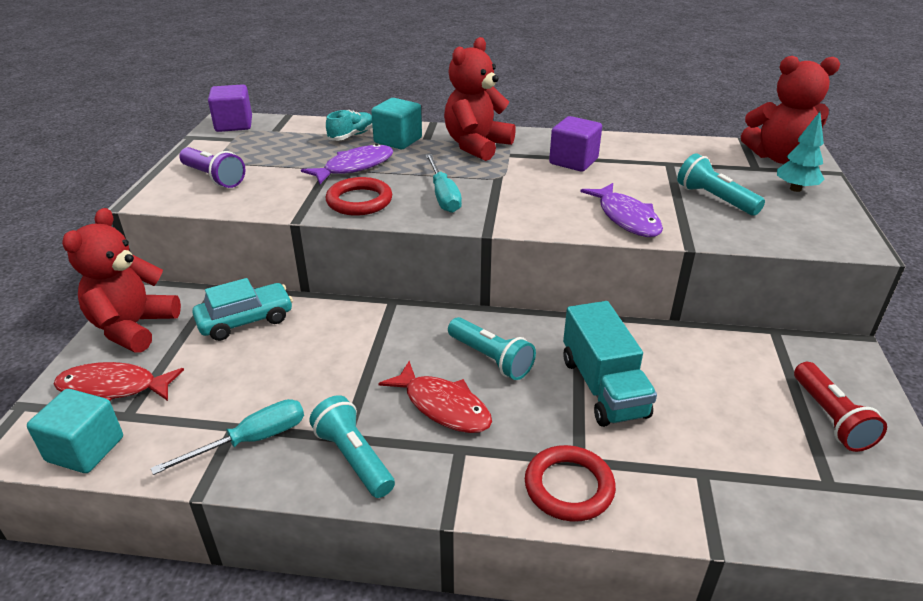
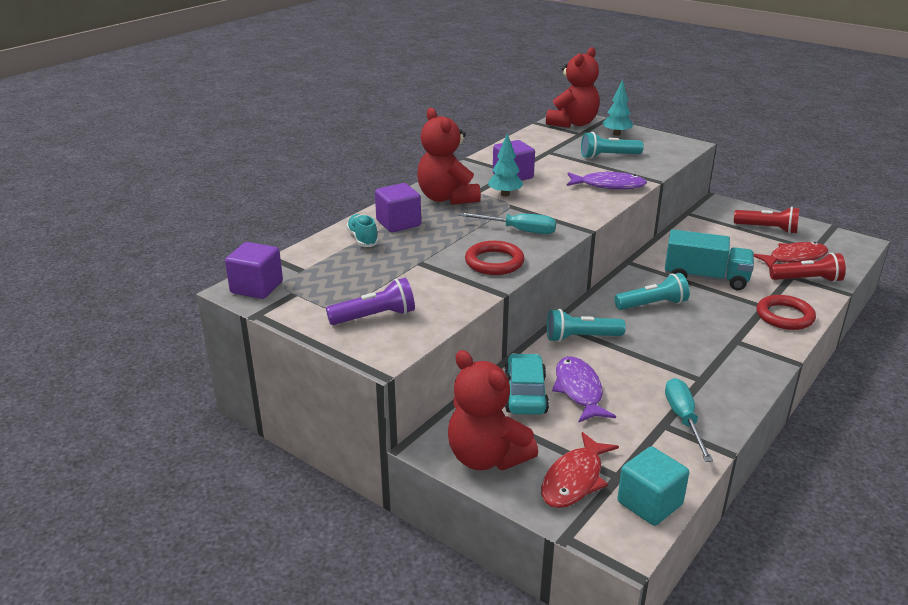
camera: 60 degrees left, 5 degrees down
purple fish [301,144,393,184] -> purple fish moved to [552,356,616,422]
turquoise flashlight [309,395,395,498] -> turquoise flashlight moved to [547,309,626,342]
turquoise cube [371,98,422,150] -> purple cube [375,183,421,233]
red fish [378,361,492,433] -> red fish moved to [754,242,828,269]
none -> turquoise tree [489,133,523,197]
none -> red flashlight [769,253,846,282]

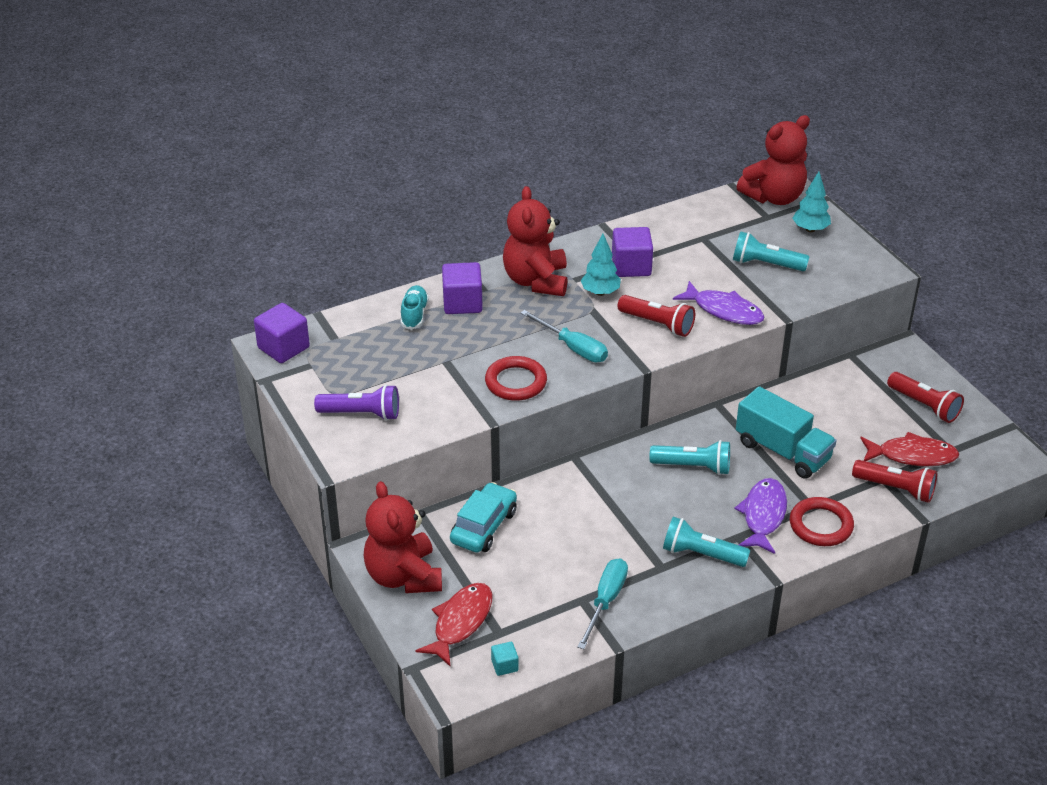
camera: 25 degrees right, 10 degrees up
red fish [541,432,619,508] -> red fish turned 150 degrees clockwise [416,583,493,666]
turquoise flashlight [547,309,626,342] -> turquoise flashlight moved to [663,517,751,567]
purple fish [552,356,616,422] -> purple fish moved to [735,478,787,554]
turquoise cube [617,446,689,526] -> turquoise cube [491,642,518,676], size x0.51
none -> red flashlight [618,295,695,337]

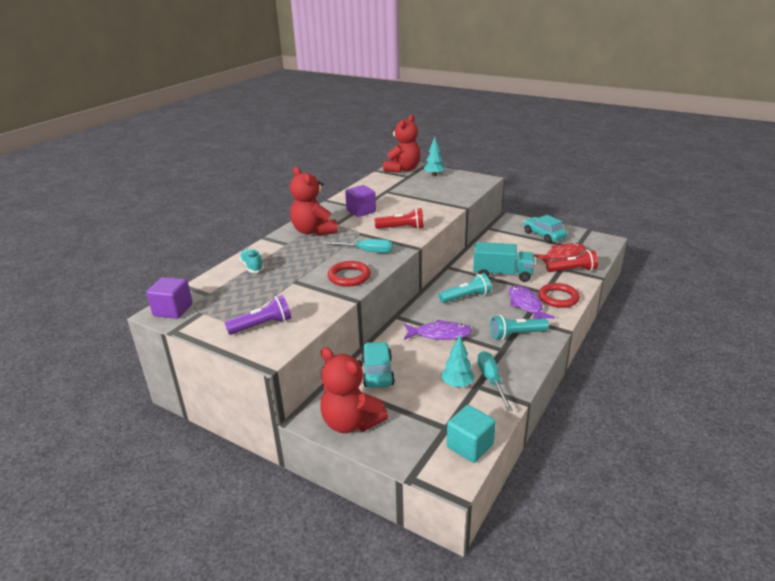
camera: 30 degrees left, 10 degrees down
red fish [416,583,493,666] -> none
purple cube [442,262,483,314] -> none
turquoise cube [491,642,518,676] -> turquoise cube [447,405,496,463], size x1.98
turquoise tree [581,234,621,296] -> turquoise tree moved to [441,335,475,388]
purple fish [673,281,764,325] -> purple fish moved to [404,319,473,340]
turquoise flashlight [733,231,810,271] -> none
red flashlight [887,372,964,423] -> turquoise car [524,215,567,243]

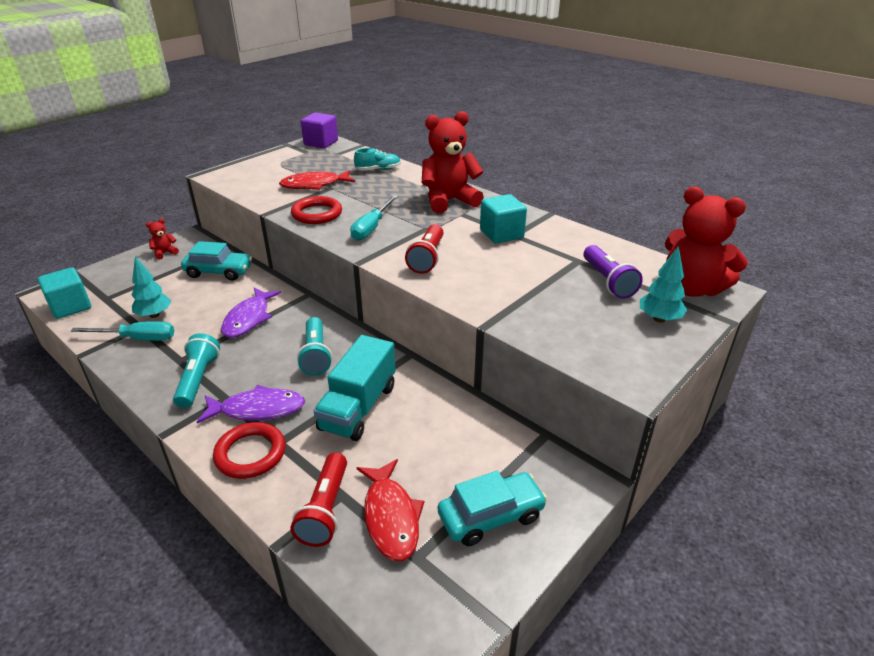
camera: 100 degrees right, 5 degrees up
purple flashlight [224,295,291,335] -> purple flashlight moved to [584,245,643,299]
red teddy bear [320,347,388,433] -> red teddy bear [146,218,179,260], size x0.43
purple cube [345,185,376,217] -> turquoise cube [480,194,527,244]
none -> red fish [279,170,355,190]

